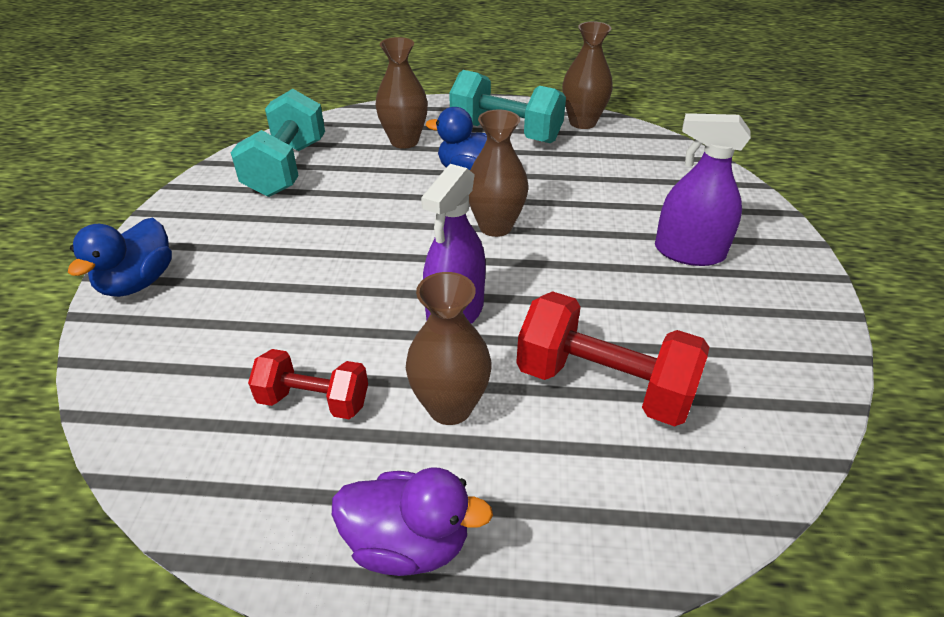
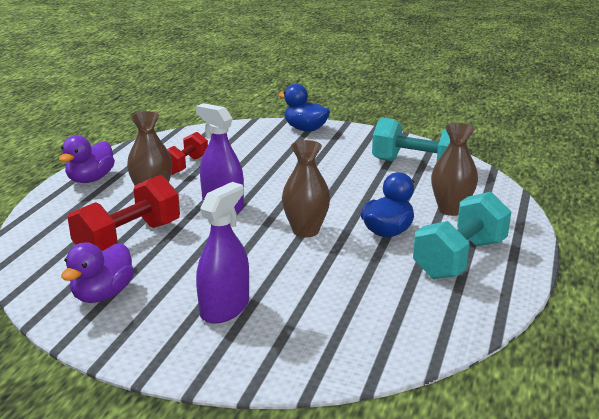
camera: 105 degrees right, 15 degrees down
brown vase [562,21,613,129] -> none
none -> purple duck [61,242,134,303]

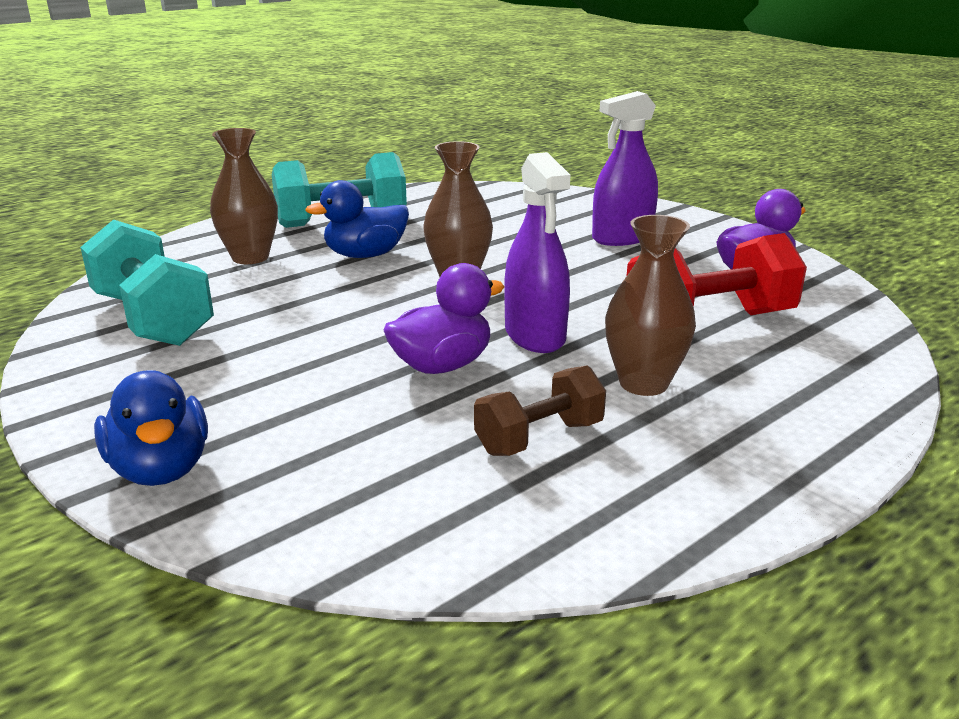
camera: 150 degrees left, 0 degrees up
purple duck [59,135,115,183] -> purple duck moved to [384,263,504,374]
red dumbbell [167,132,208,175] -> brown dumbbell [474,365,606,456]

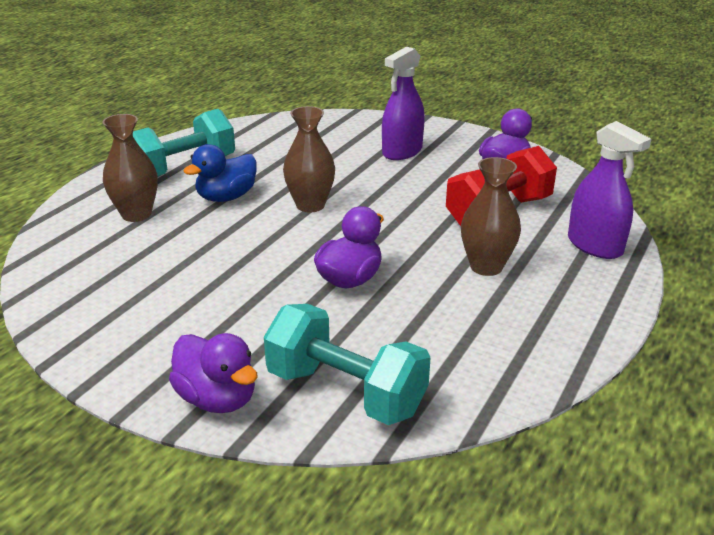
camera: 20 degrees left, 5 degrees up
turquoise dumbbell [80,219,214,346] -> turquoise dumbbell moved to [264,304,431,425]
blue duck [94,370,208,486] -> purple duck [169,333,258,413]
brown dumbbell [474,365,606,456] -> none
purple spray bottle [504,152,570,353] -> purple spray bottle moved to [568,121,651,259]

